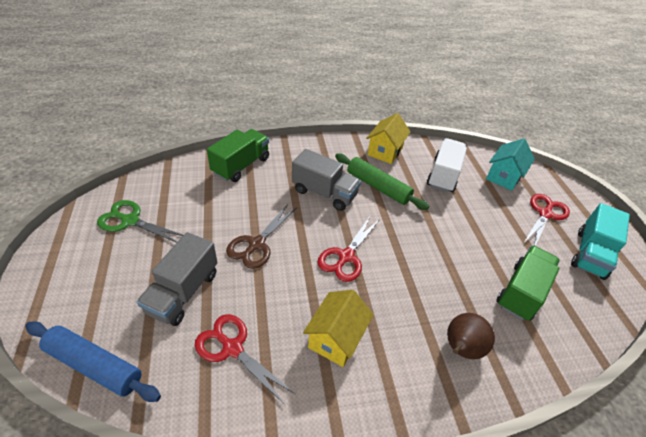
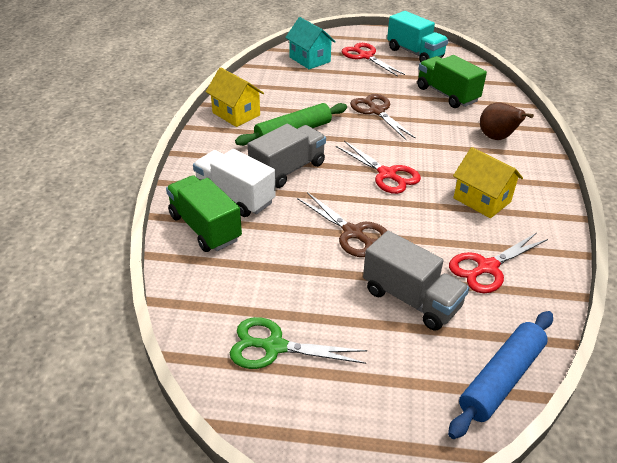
camera: 70 degrees left, 5 degrees down
green scissors [97,200,183,243] -> green scissors turned 60 degrees clockwise [230,317,367,369]
white truck [427,138,467,193] -> white truck moved to [193,149,276,217]
none -> brown scissors [350,94,416,141]

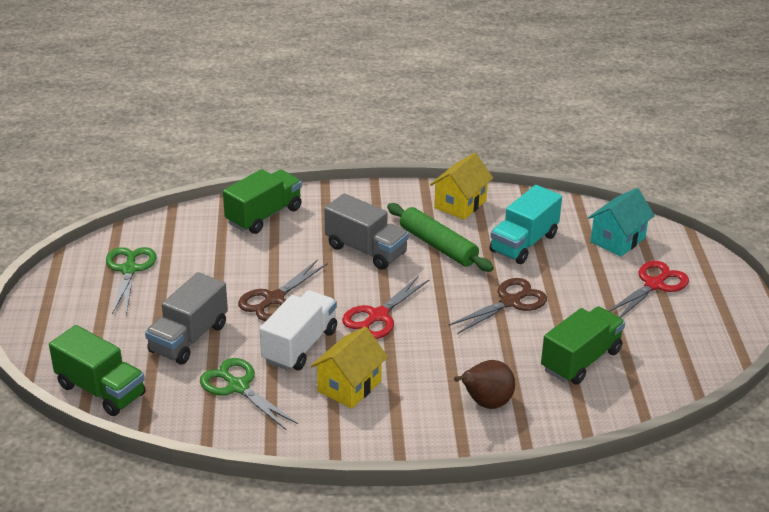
camera: 80 degrees right, 5 degrees down
white truck [193,149,276,217] -> white truck moved to [259,290,337,370]
turquoise truck [387,11,448,62] -> turquoise truck moved to [489,185,562,264]
blue rolling pin [448,311,553,439] -> green truck [49,325,146,416]
red scissors [449,233,548,293] -> green scissors [200,358,298,430]

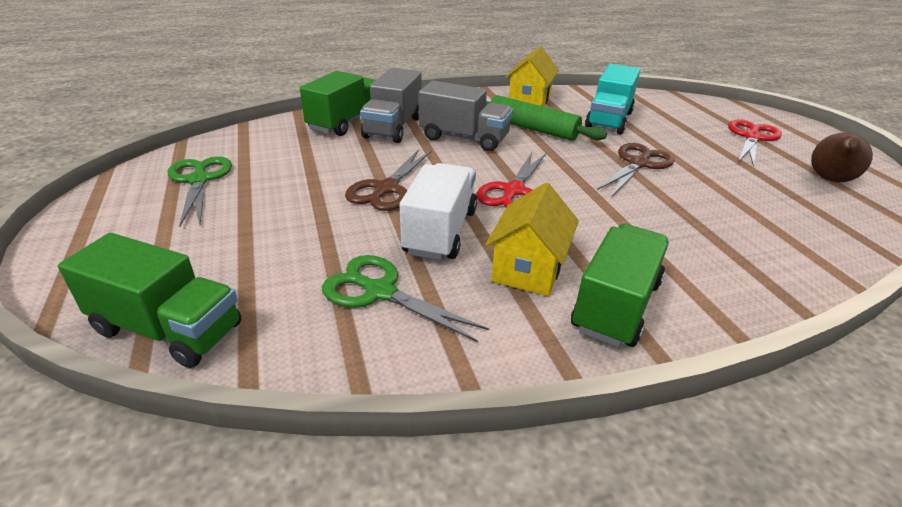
camera: 15 degrees left, 0 degrees up
grey truck [145,272,228,365] -> grey truck moved to [360,68,422,143]
brown pear [454,360,515,409] -> brown pear moved to [811,132,873,182]
green truck [541,306,625,385] -> green truck moved to [571,224,669,347]
turquoise house [588,188,655,257] -> none

